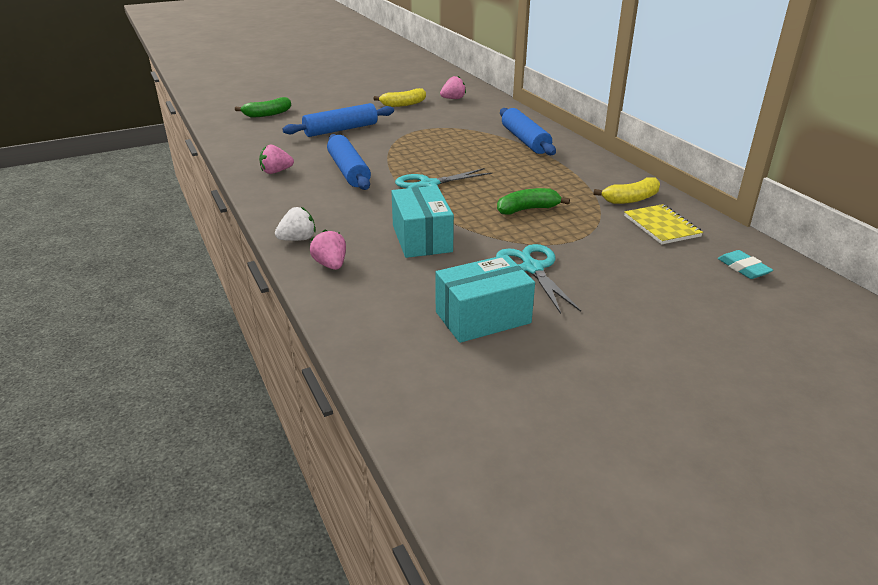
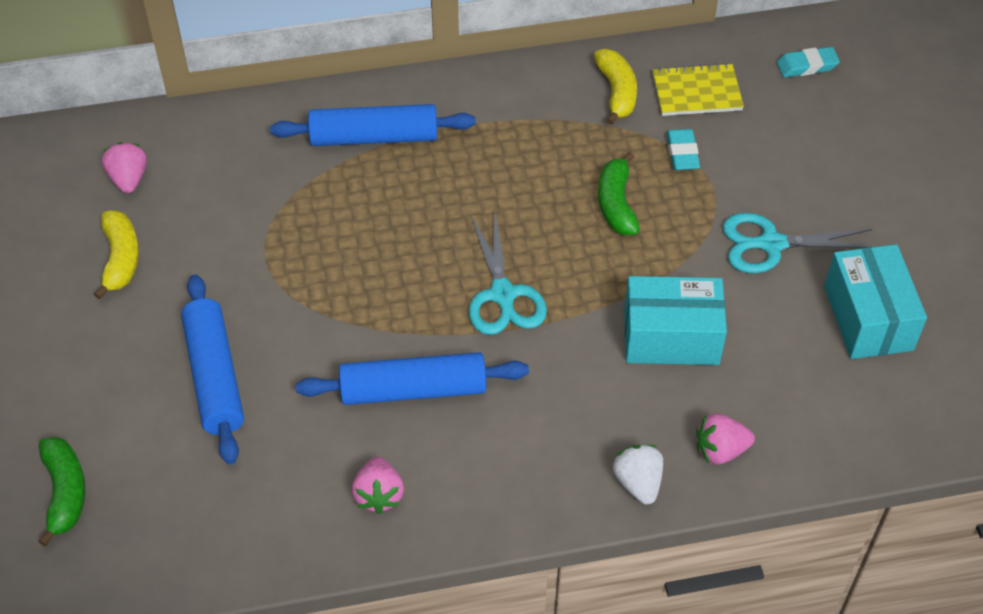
camera: 75 degrees left, 20 degrees up
none -> turquoise eraser [667,129,700,170]

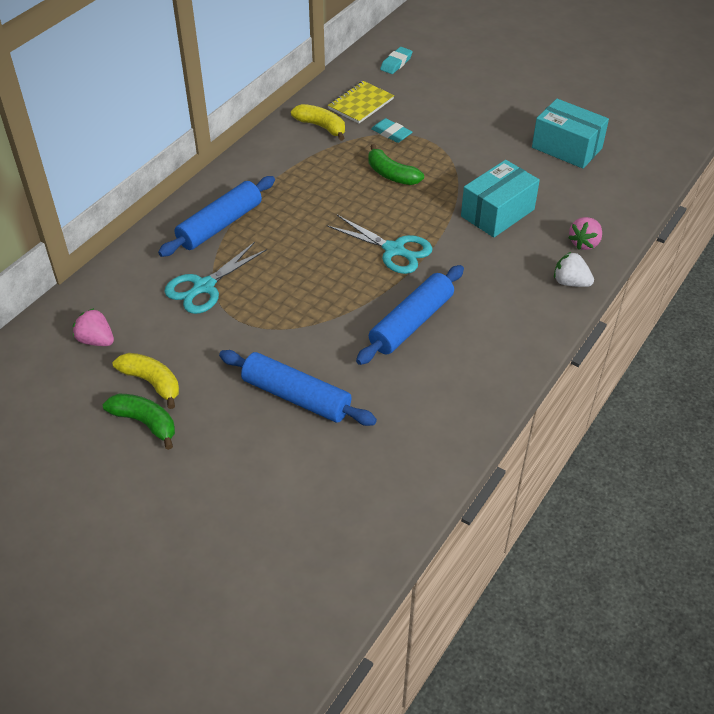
camera: 45 degrees left, 5 degrees down
green banana [38,437,85,547] -> green banana moved to [103,394,175,450]
pink strawberry [352,457,404,514] -> none
turquoise scissors [723,213,875,273] -> turquoise scissors moved to [164,242,267,314]

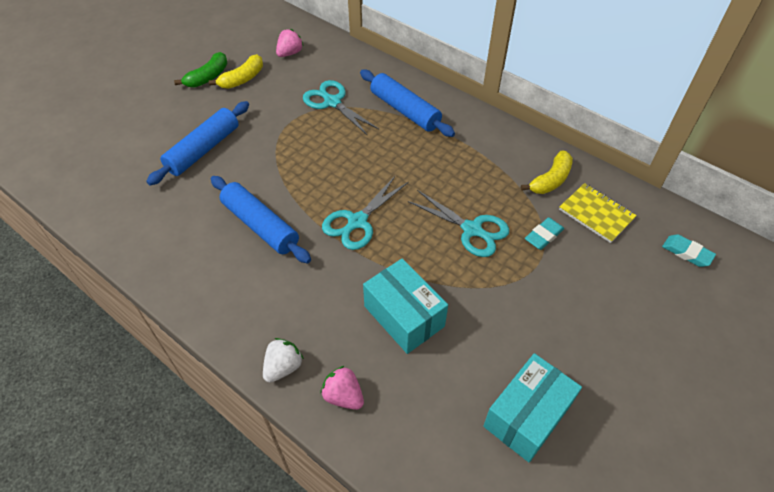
camera: 95 degrees right, 5 degrees up
green banana [369,144,424,185] -> turquoise scissors [407,190,509,257]

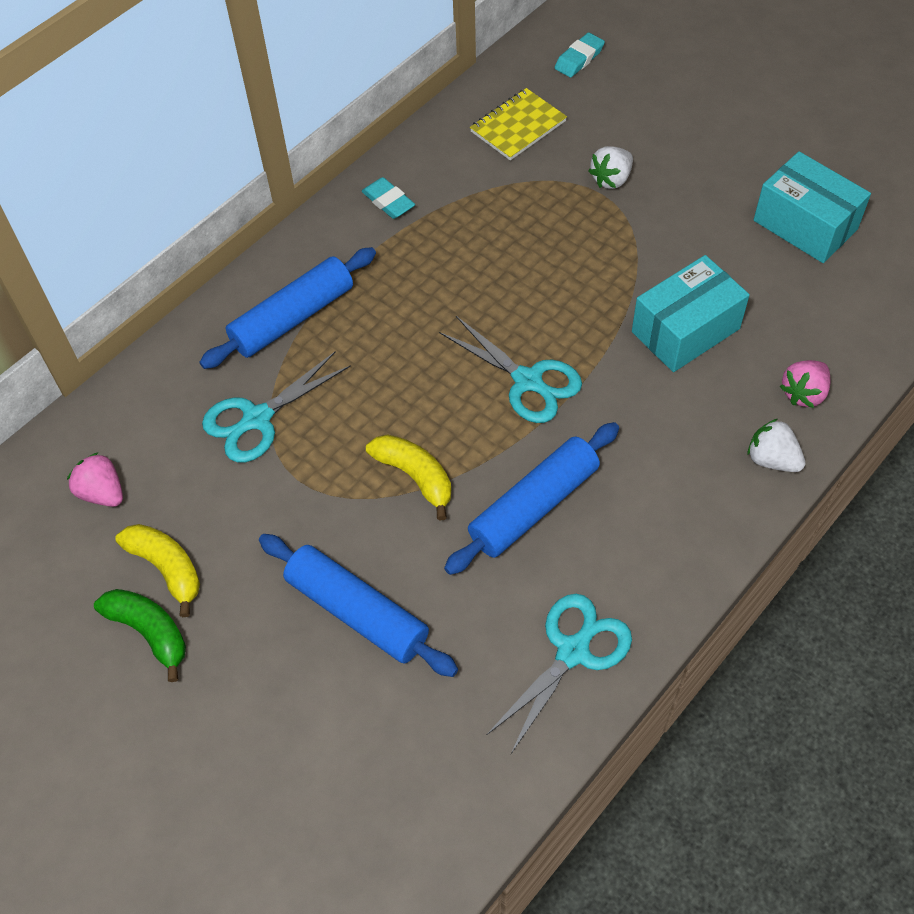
camera: 85 degrees left, 5 degrees up
turquoise scissors [407,190,509,257] -> turquoise scissors moved to [487,594,632,754]
yellow banana [521,150,573,194] -> yellow banana moved to [366,434,451,521]
turquoise eraser [525,217,564,250] -> turquoise eraser moved to [361,177,415,219]
none -> white strawberry [588,146,633,189]

